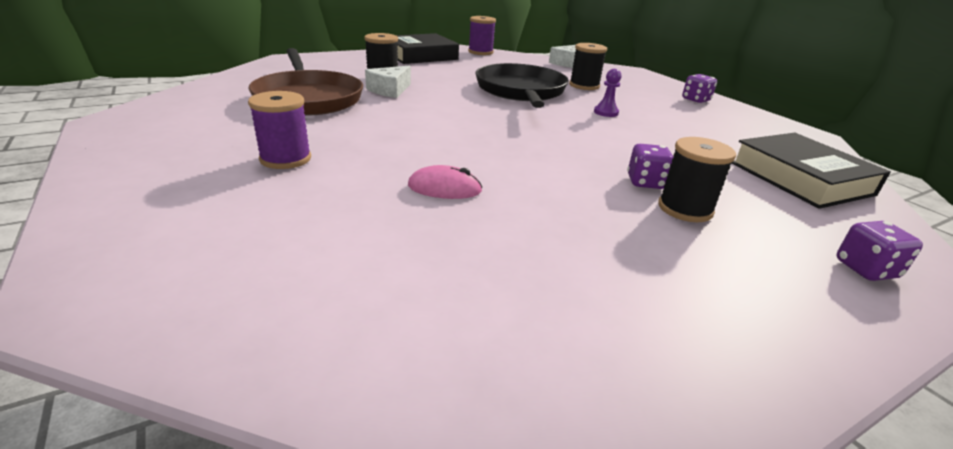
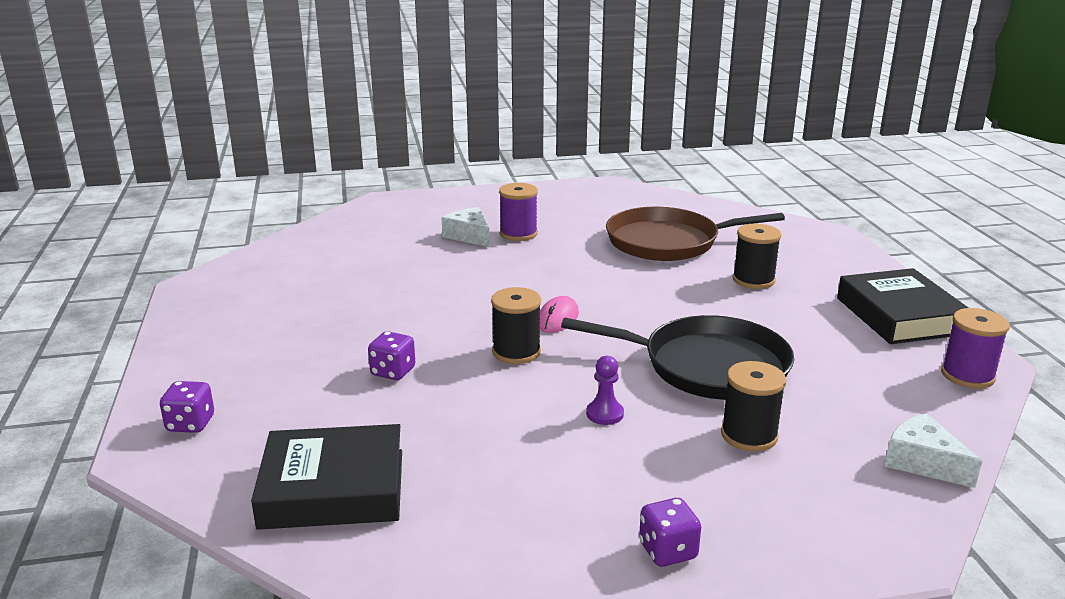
camera: 110 degrees right, 5 degrees down
white cheese [365,66,411,98] -> white cheese moved to [442,207,490,247]
pink mouse [408,165,483,199] -> pink mouse moved to [540,296,579,333]
black spool [658,137,736,222] -> black spool moved to [491,287,541,364]

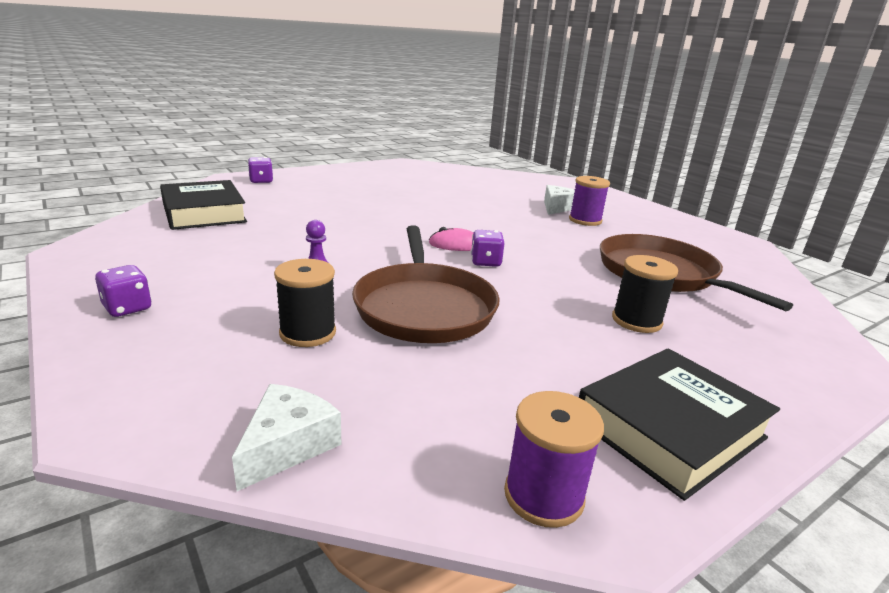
camera: 65 degrees right, 0 degrees up
purple dice [368,331,415,380] -> purple dice moved to [471,230,505,267]
black spool [491,287,541,364] -> none
black pan [561,315,794,400] -> brown pan [352,225,500,343]

